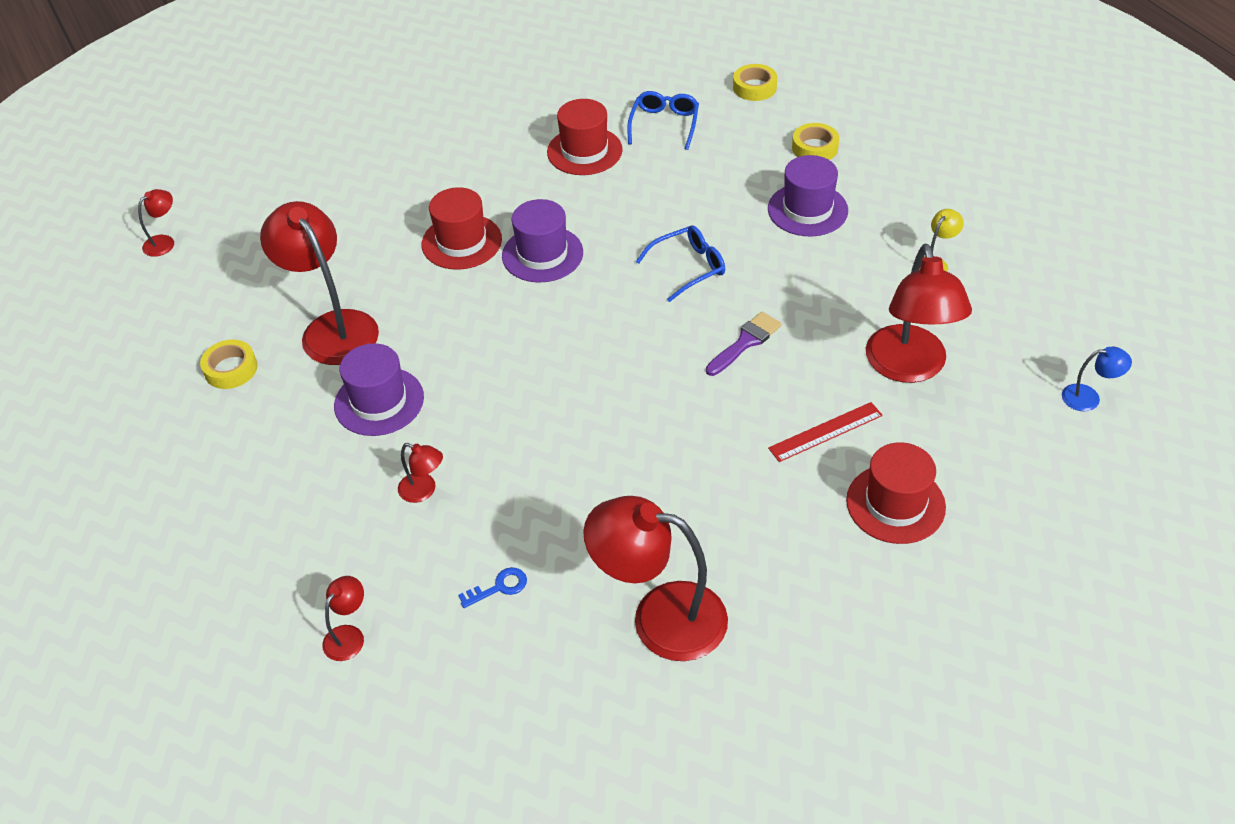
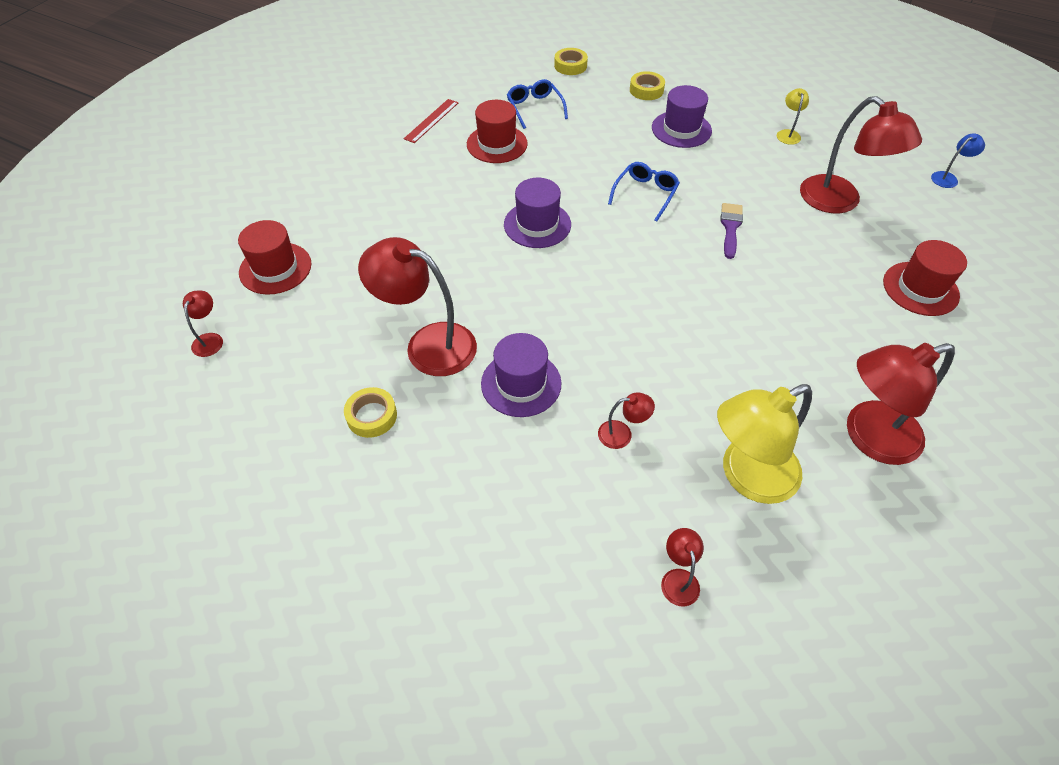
camera: 35 degrees left, 5 degrees up
red hat [422,187,502,270] -> red hat moved to [238,220,312,295]
blue key [458,567,527,608] -> yellow lamp [717,384,812,504]
red ruler [768,402,883,462] -> red ruler moved to [404,99,458,143]

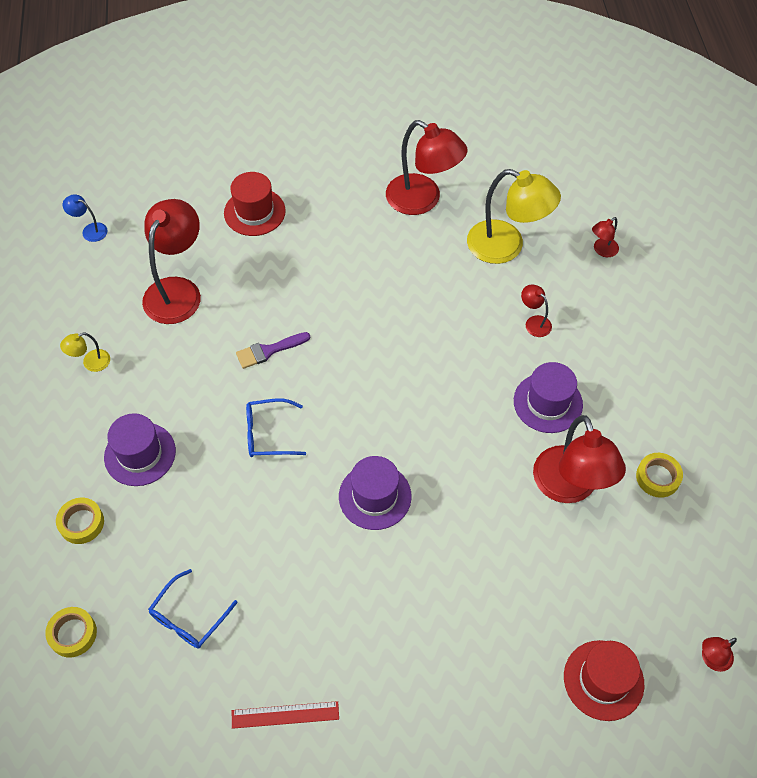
camera: 125 degrees left, 5 degrees up
red hat [467,100,528,163] -> none

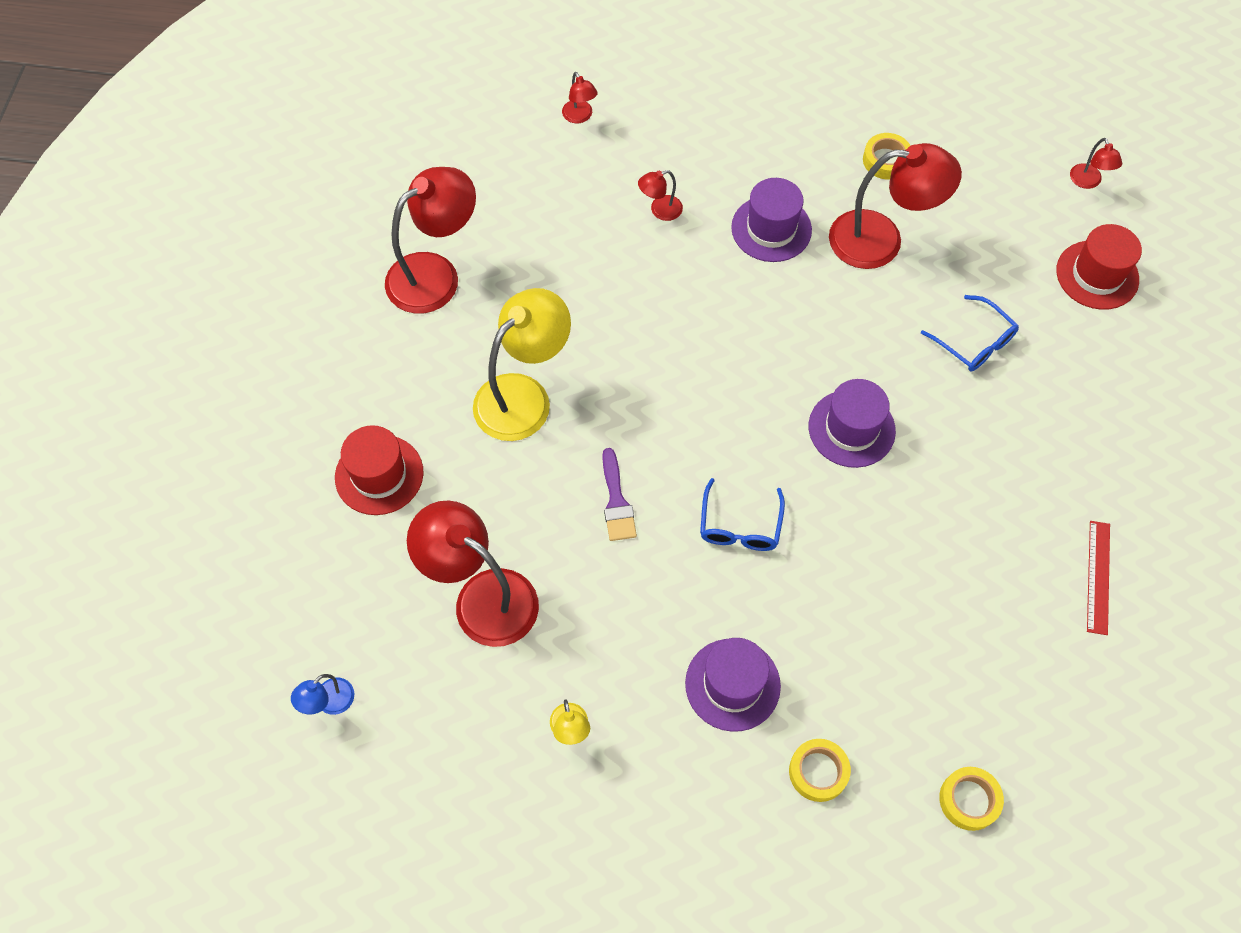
camera: 75 degrees left, 5 degrees up
blue glasses [148,569,238,649] -> blue glasses moved to [921,295,1019,371]
yellow lamp [467,169,561,264] -> yellow lamp moved to [473,288,571,441]

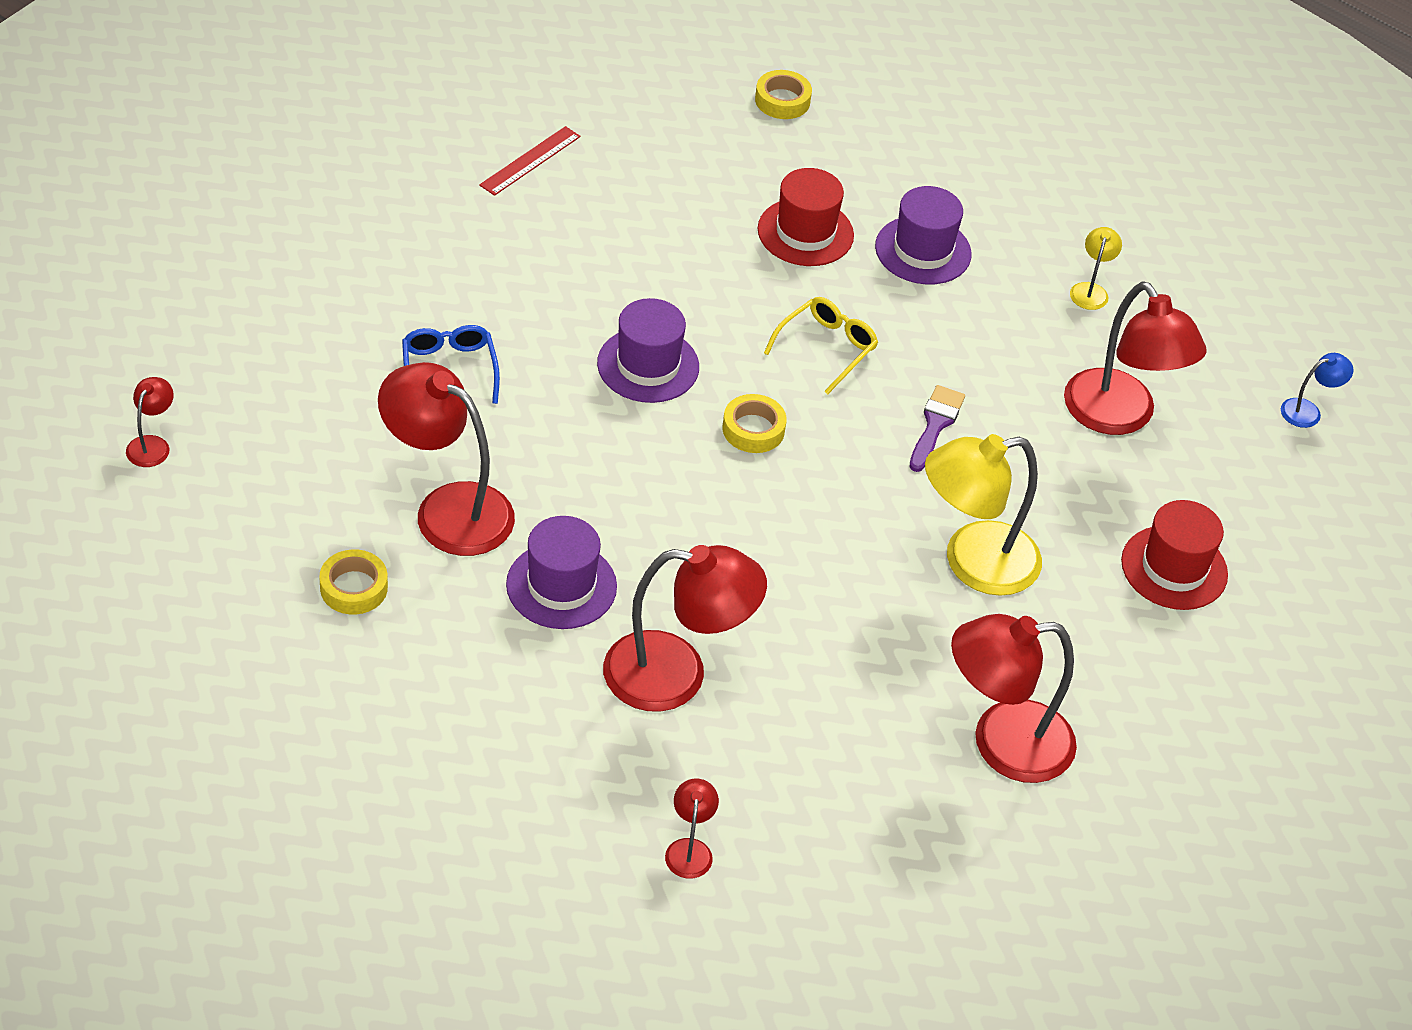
camera: 155 degrees left, 15 degrees down
red lamp [638,170,683,221] -> red lamp [603,545,767,712], size x2.24
blue glasses [700,478,785,551] -> yellow glasses [764,297,878,394]
yellow tape [789,739,851,802] -> yellow tape moved to [722,394,787,453]
red hat [1056,224,1142,310] -> red hat moved to [757,168,854,266]

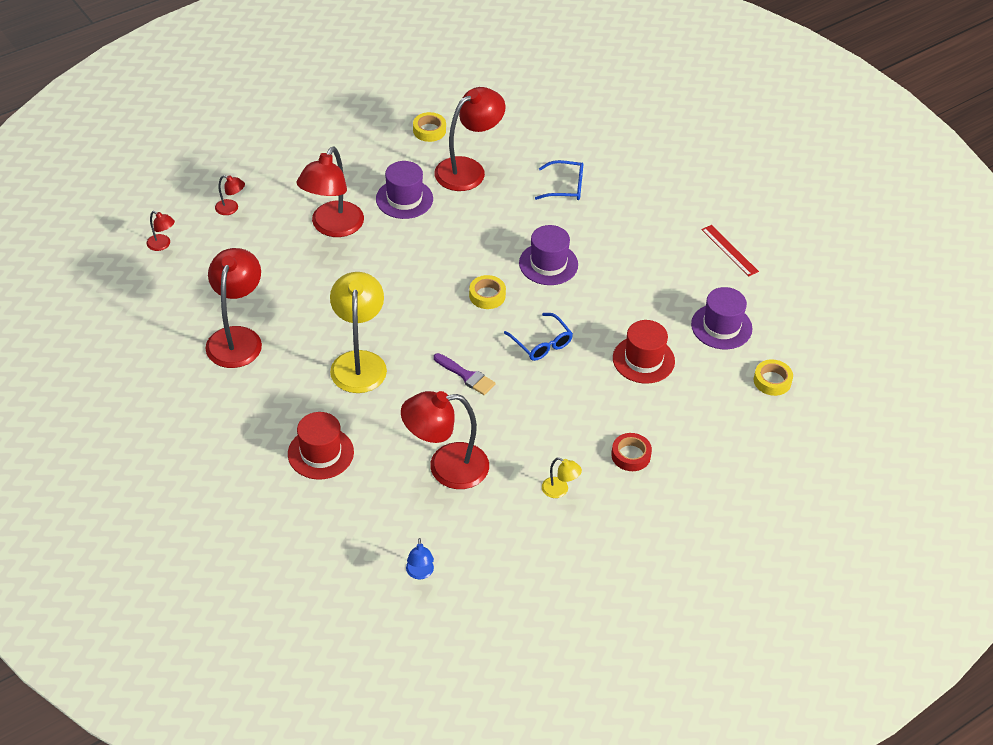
camera: 110 degrees right, 0 degrees up
red lamp [126,377,174,467] -> red lamp moved to [146,211,175,251]
yellow glasses [764,297,878,394] -> blue glasses [504,313,573,361]
purple hat [875,186,972,284] -> purple hat moved to [691,287,752,349]
none -> red tape [611,433,652,471]

